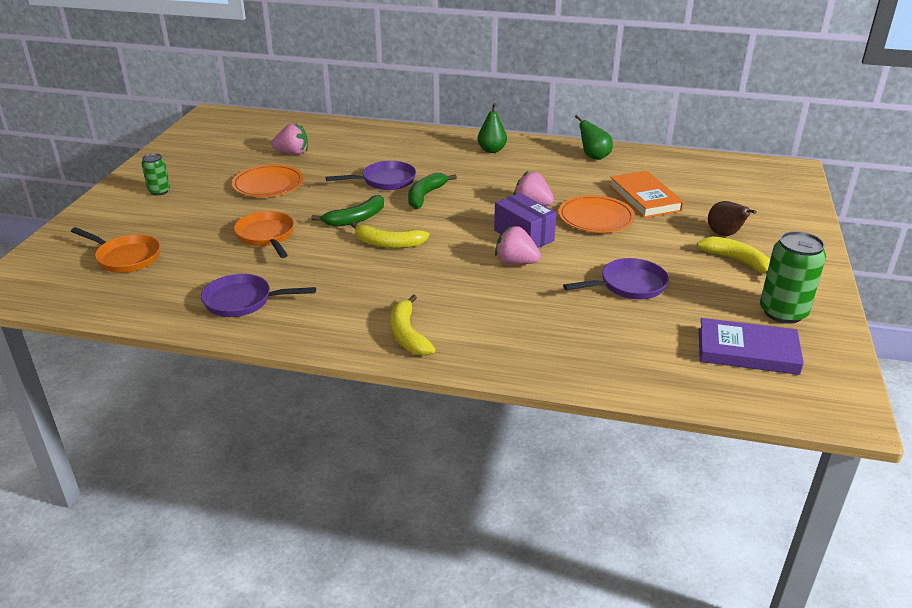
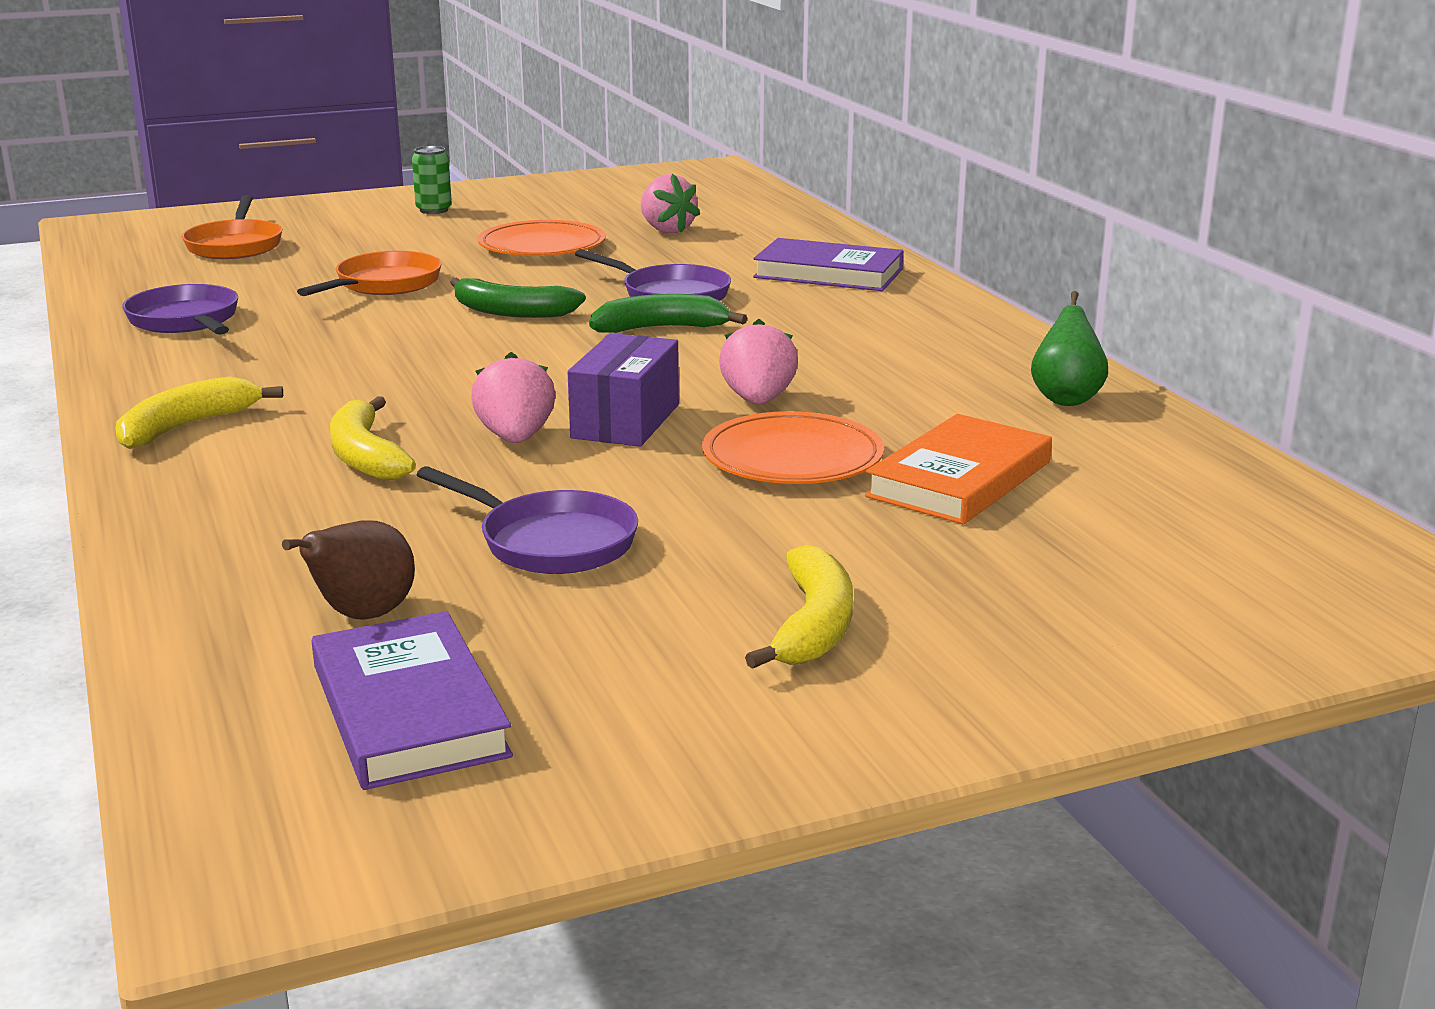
camera: 55 degrees right, 10 degrees down
yellow banana [350,222,429,248] -> yellow banana moved to [330,396,416,481]
green pear [478,103,507,153] -> none
brown pear [708,201,757,236] -> brown pear moved to [282,521,415,620]
green can [760,231,826,324] -> none
none -> purple book [753,238,903,291]

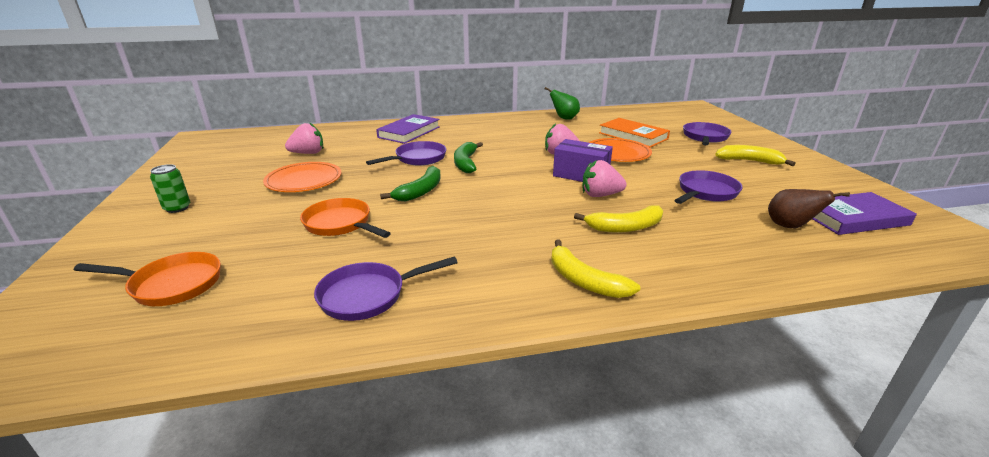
camera: 80 degrees left, 5 degrees up
none -> purple pan [683,122,731,145]

